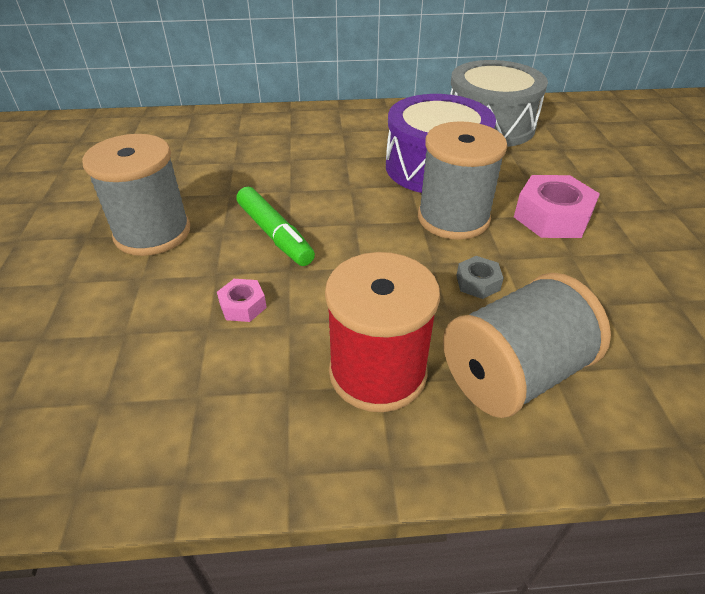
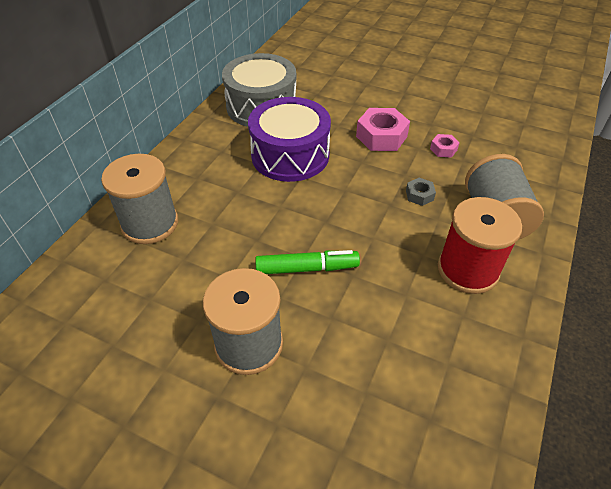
camera: 60 degrees left, 5 degrees up
pink nut [217,279,267,322] -> pink nut moved to [430,134,460,158]
grey spool [418,121,507,240] -> grey spool moved to [101,154,178,244]

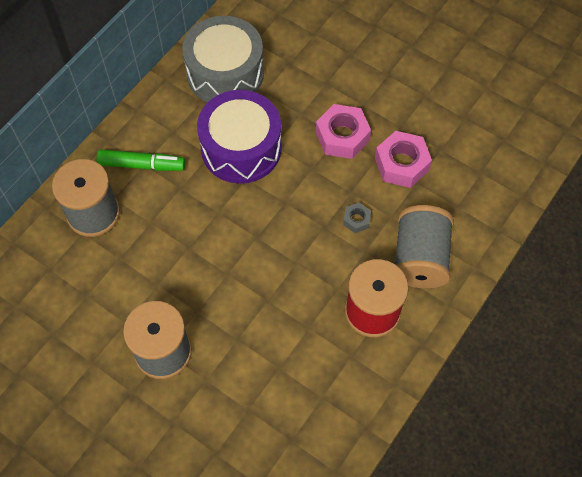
camera: 10 degrees right, 15 degrees up
green marker [255,250,360,274] -> green marker moved to [96,149,185,171]
pink nut [430,134,460,158] -> pink nut [375,131,432,188], size x1.94

